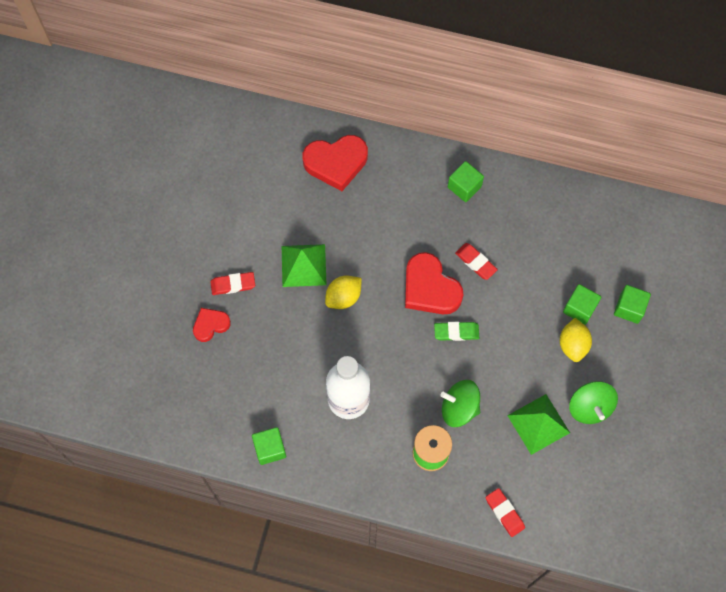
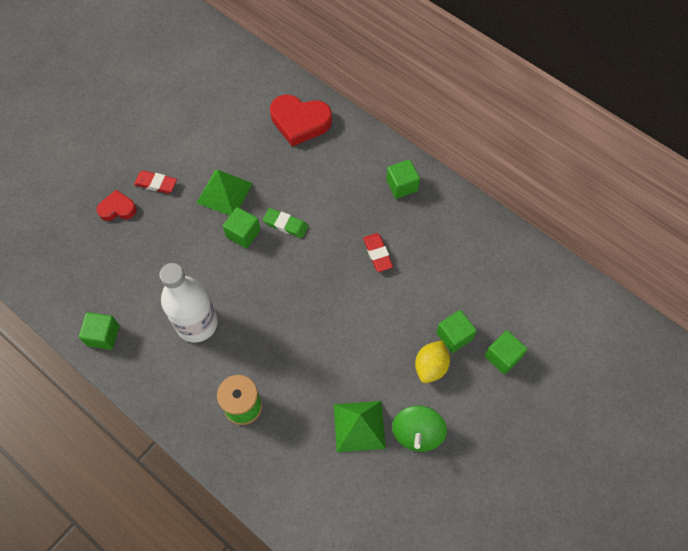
camera: 25 degrees right, 5 degrees down
yellow lemon [325,276,362,309] -> green cube [223,207,260,249]
red heart [405,252,463,314] -> none
green eraser [434,322,479,341] -> green eraser moved to [263,208,308,238]
green spinning top [440,380,480,427] -> none
red eraser [486,488,525,537] -> none

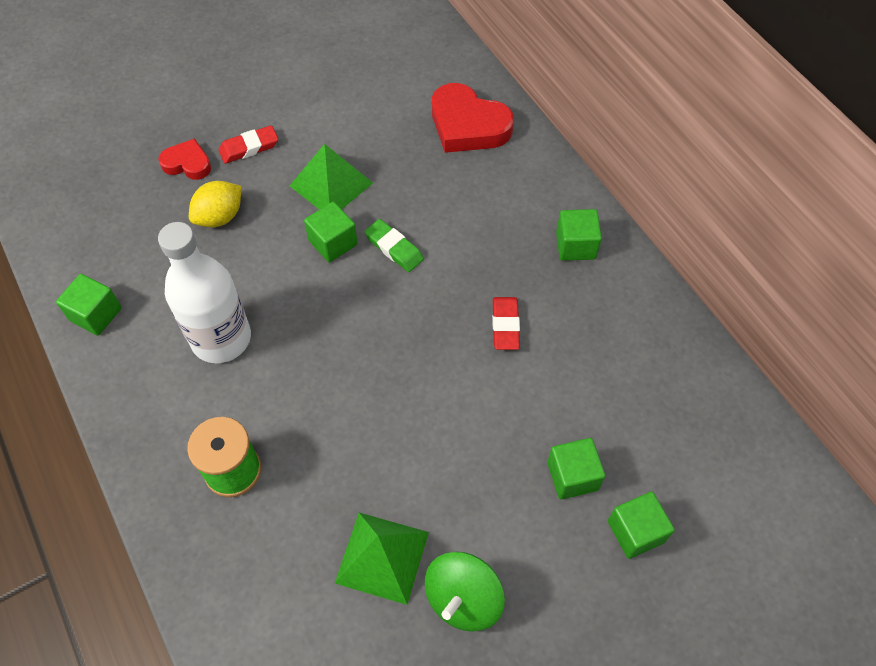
camera: 20 degrees right, 5 degrees down
red eraser [134,171,177,194] -> red eraser turned 60 degrees counterclockwise [219,125,278,164]
yellow lemon [415,340,450,383] -> yellow lemon moved to [189,181,242,227]

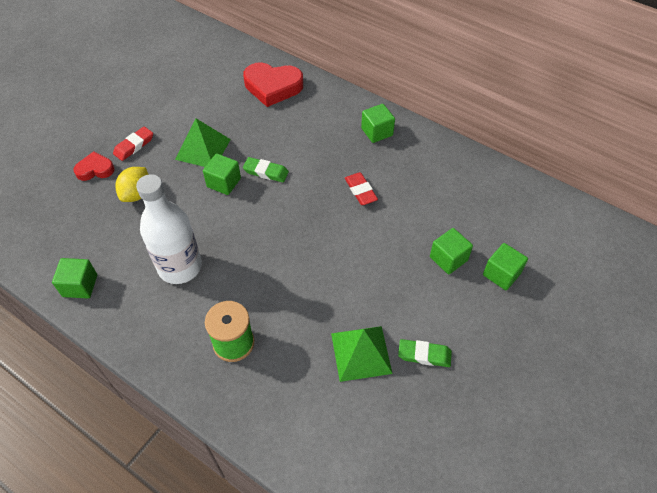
camera: 25 degrees left, 5 degrees down
green spinning top [425,552,505,632] -> green eraser [398,339,452,367]

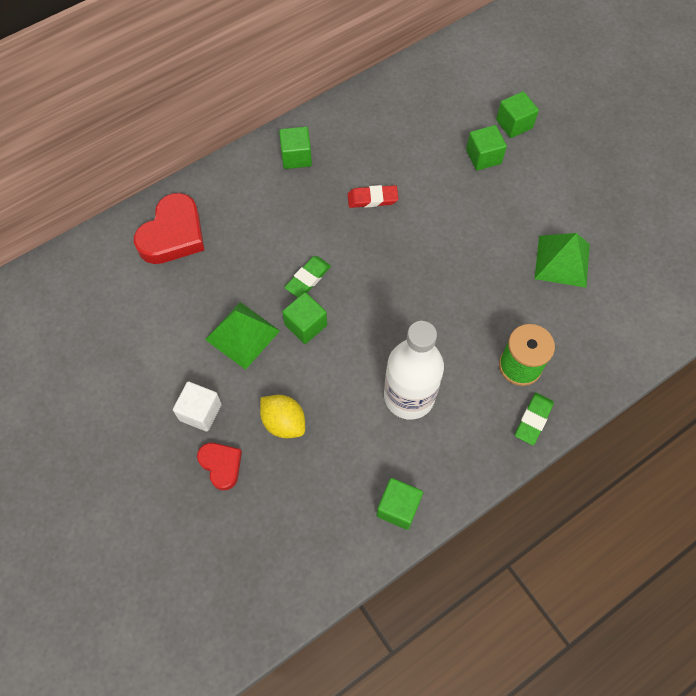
camera: 70 degrees left, 10 degrees up
red heart [73,151,115,181] -> red heart turned 135 degrees clockwise [197,443,242,490]
red eraser [113,126,153,161] -> white cube [173,382,222,432]
green eraser [398,339,452,367] -> green eraser moved to [515,393,554,445]

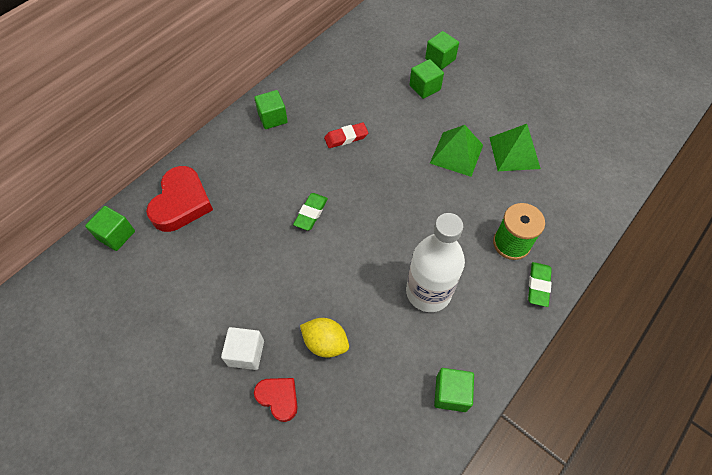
camera: 15 degrees left, 5 degrees down
green pyramid [205,302,280,370] -> green pyramid moved to [430,125,483,177]
green cube [282,292,327,344] -> green cube moved to [85,206,135,251]

